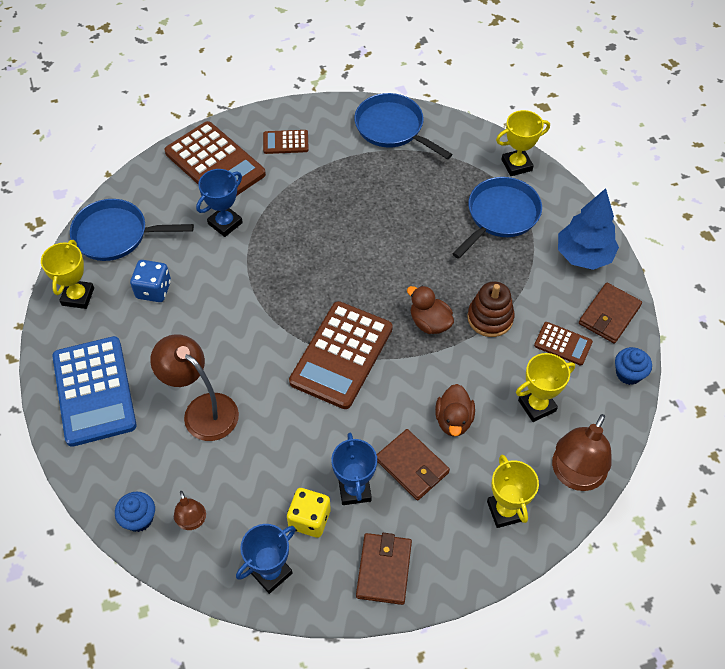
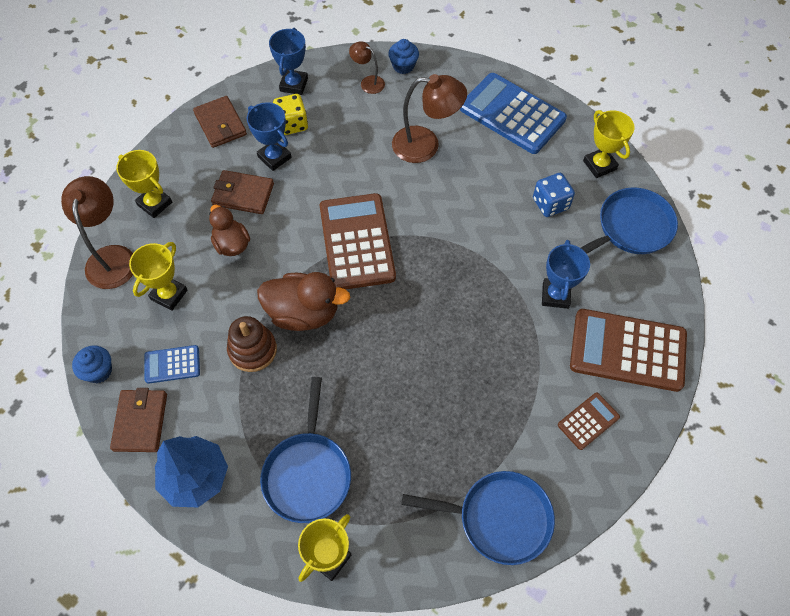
camera: 145 degrees right, 5 degrees up
brown duck [407,286,454,334] -> brown duck [257,272,350,331], size x1.54
brown calculator [534,322,593,366] -> blue calculator [144,345,200,384]

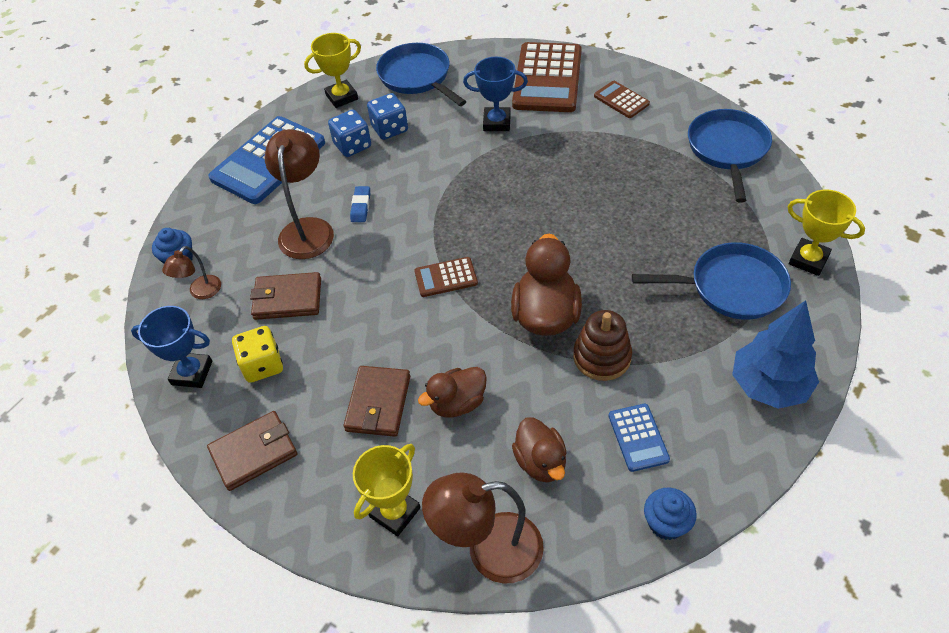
camera: 90 degrees left, 10 degrees down
brown wallet [110,388,167,452] -> brown wallet moved to [250,272,321,320]
yellow trophy [129,242,188,311] -> brown duck [512,417,567,482]
blue trophy [247,102,292,171] -> none
brown calculator [320,193,396,289] -> brown calculator [414,257,478,297], size x0.48
none -> blue dice [328,109,371,157]
none -> blue eraser [350,186,370,222]

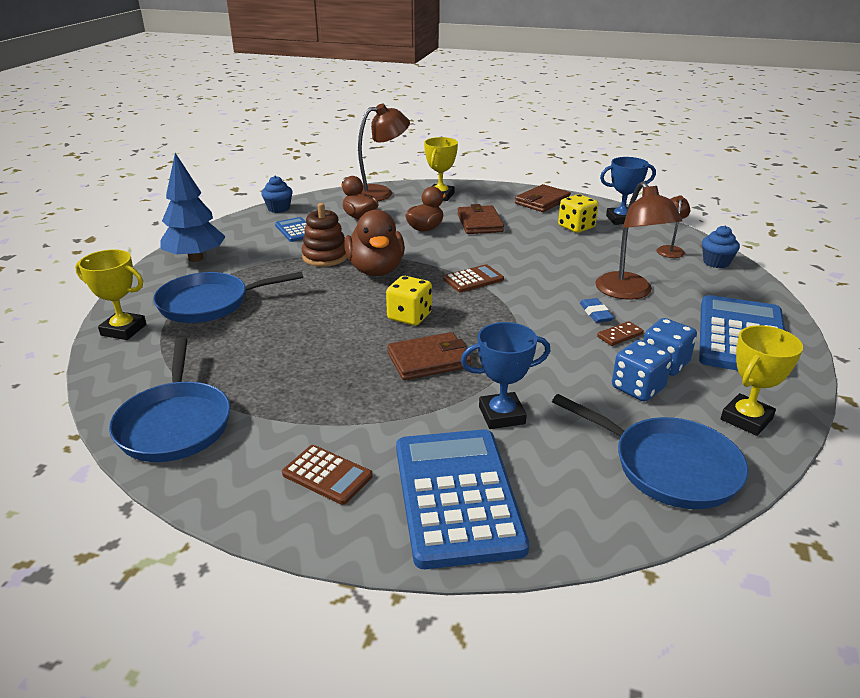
camera: 160 degrees right, 20 degrees down
brown wallet [250,272,321,320] -> brown wallet moved to [387,332,471,380]
brown calculator [512,42,582,112] -> blue calculator [396,429,529,569]
none -> yellow dice [386,276,432,326]
none -> brown domino [597,321,644,346]

